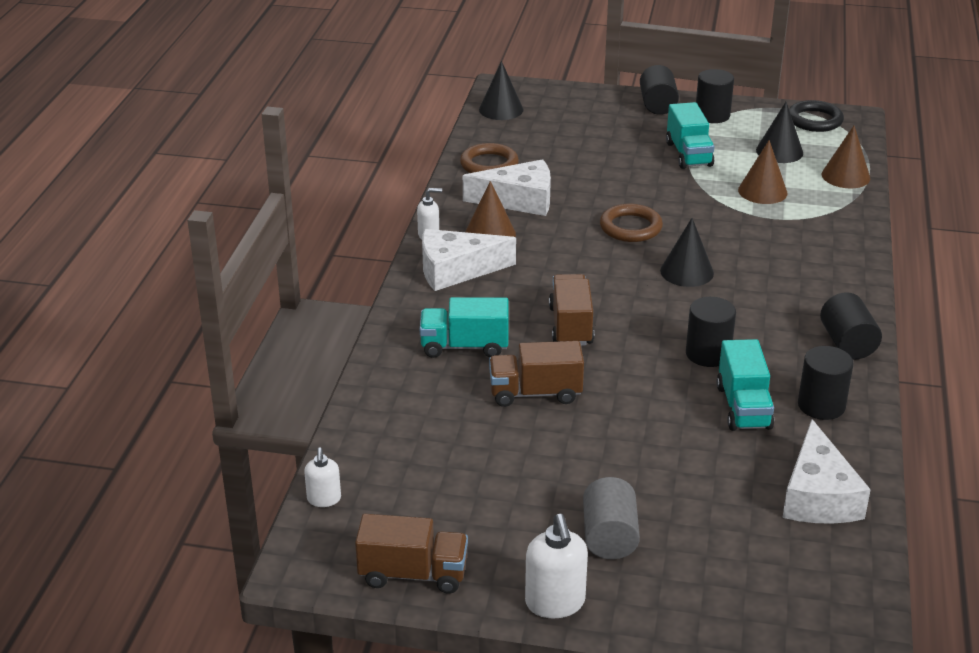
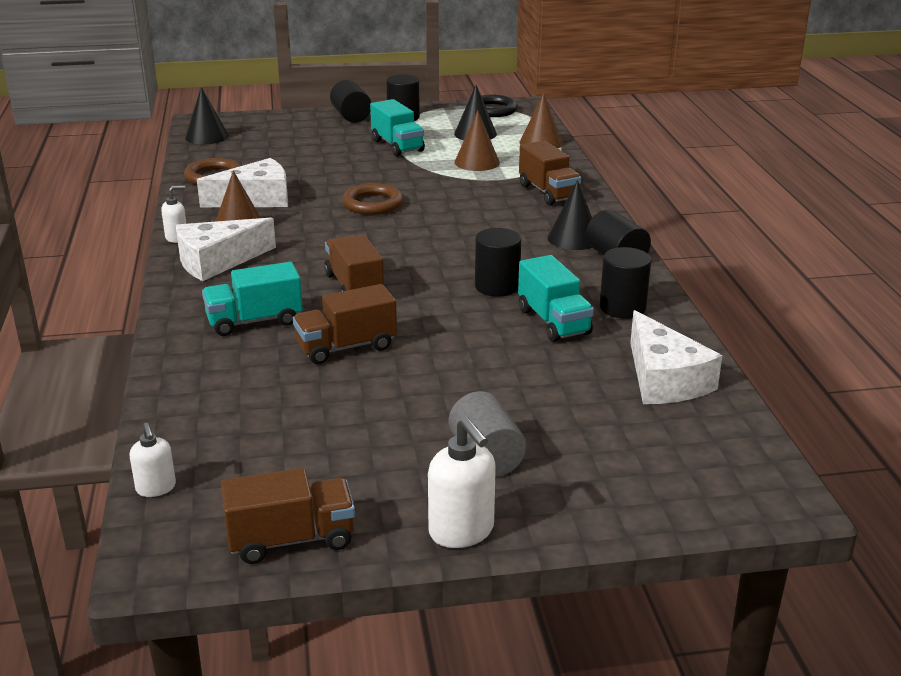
camera: 20 degrees left, 5 degrees down
black cone [660,218,714,287] -> black cone moved to [548,180,592,250]
none -> brown truck [519,141,581,205]

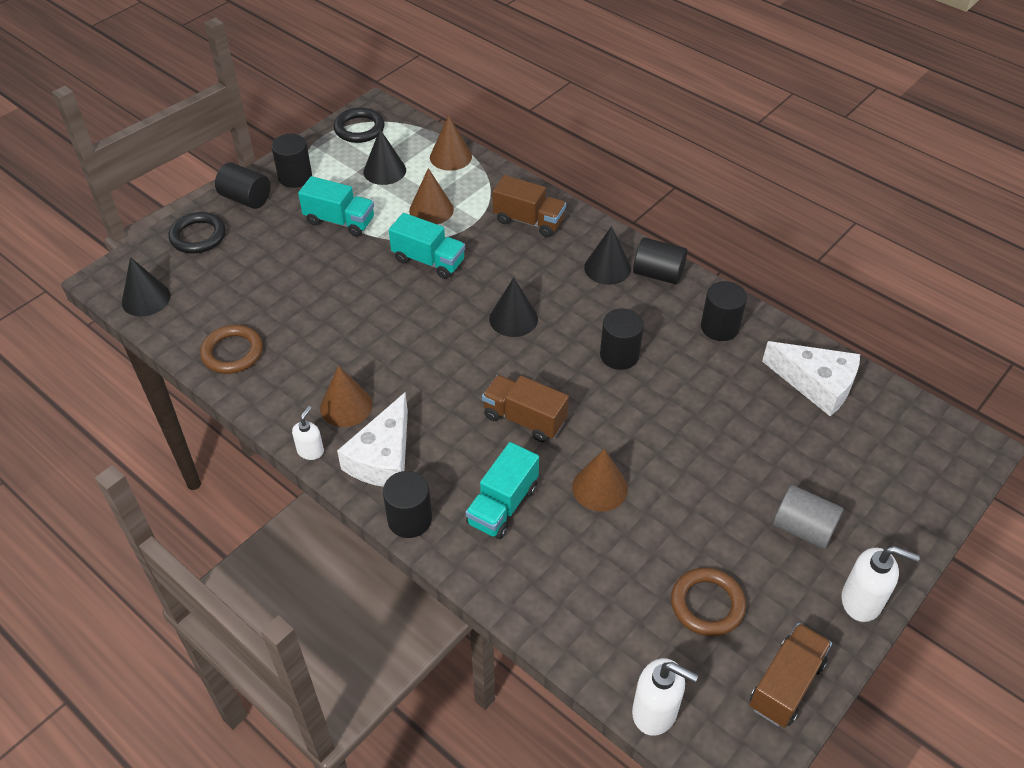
camera: 40 degrees left, 20 degrees up
white soap dispenser [130,423,176,497] -> white soap dispenser [632,658,699,736], size x1.64
white cheese [197,158,288,207] -> none
brown truck [293,284,397,364] -> brown cone [572,449,628,511]
brown ring [342,183,403,215] -> brown ring moved to [671,568,746,636]
turquoise truck [518,255,594,342] -> turquoise truck moved to [389,213,465,279]
none -> black ring [169,212,226,253]
none -> black cylinder [383,471,432,538]
none -> black cone [489,277,538,337]

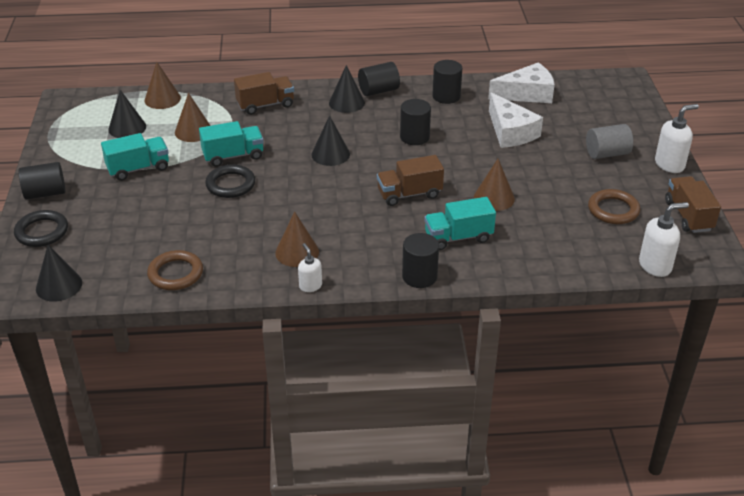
camera: 45 degrees left, 10 degrees down
black cylinder [271,134,312,188] -> none
black ring [334,108,384,143] -> black ring moved to [205,164,255,198]
white cheese [337,393,408,487] -> white cheese moved to [489,92,543,148]
turquoise truck [466,442,539,539] -> turquoise truck turned 90 degrees clockwise [424,197,496,250]

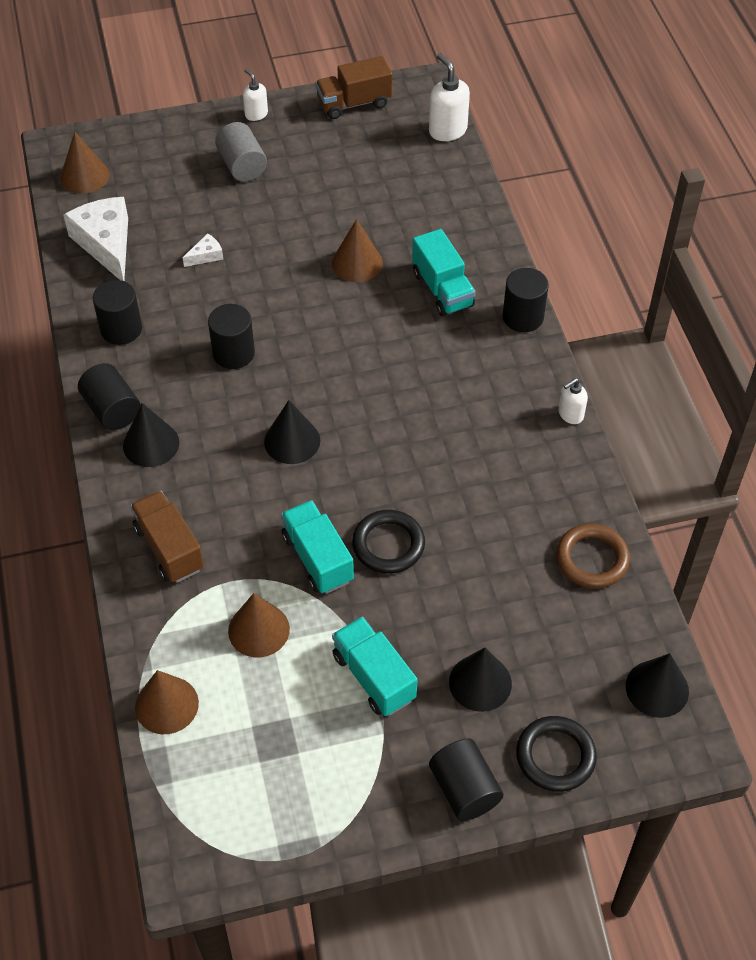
camera: 100 degrees left, 15 degrees up
black cone [108,90,146,138] -> black cone moved to [449,647,512,712]
brown cone [275,212,319,267] -> brown cone moved to [60,132,109,194]
brown truck [377,155,444,206] -> none
white cheese [489,92,543,148] -> white cheese [183,233,223,267], size x0.44
brown ring [588,189,640,224] -> none
white soap dispenser [655,104,699,173] -> white soap dispenser [243,69,268,121], size x0.61

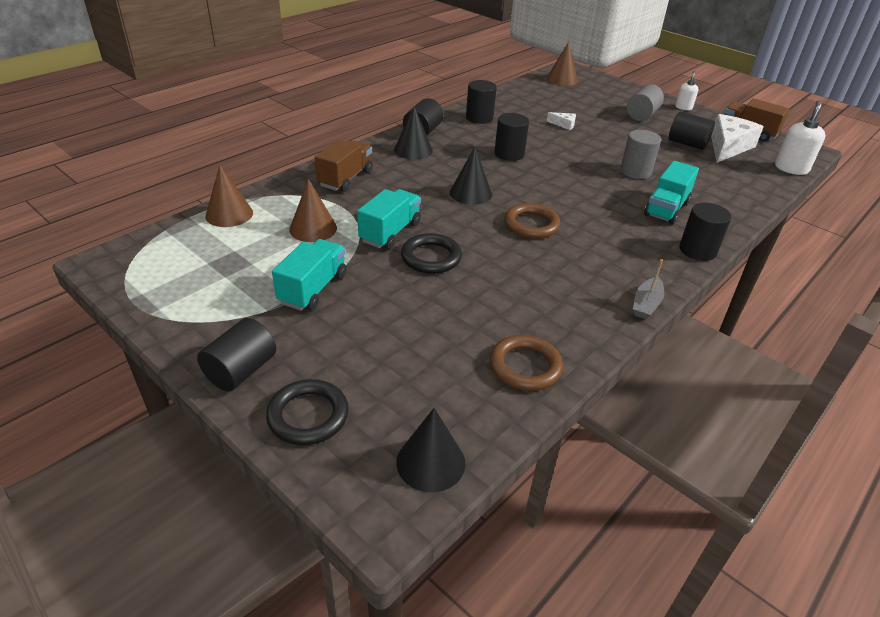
camera: 55 degrees right, 15 degrees down
white cheese [63,197,128,281] -> white cheese moved to [711,114,764,163]
brown cone [332,219,383,282] -> grey cylinder [620,130,661,179]
black cone [449,647,512,712] -> none
white soap dispenser [559,378,588,424] -> grey boat [633,259,664,319]
none -> brown ring [504,203,560,239]
none -> black cylinder [669,112,715,150]

